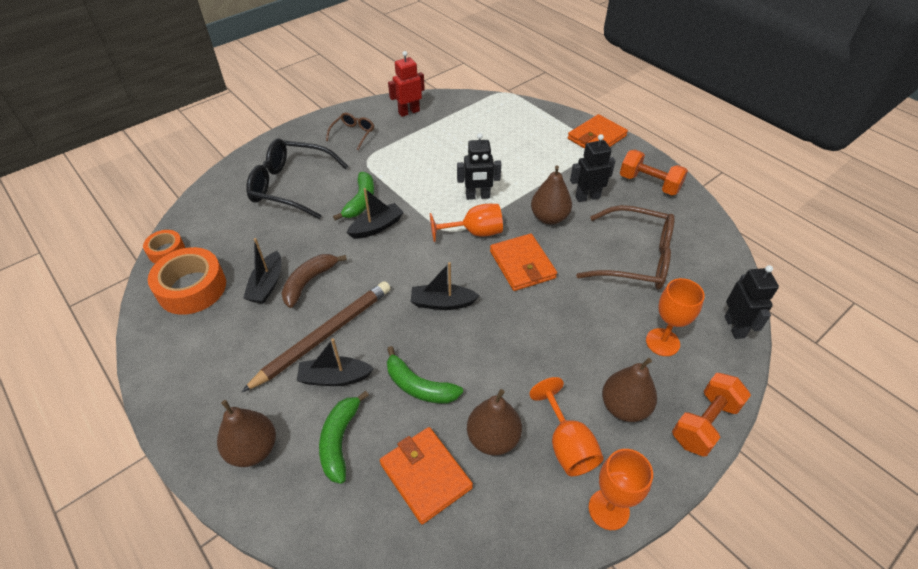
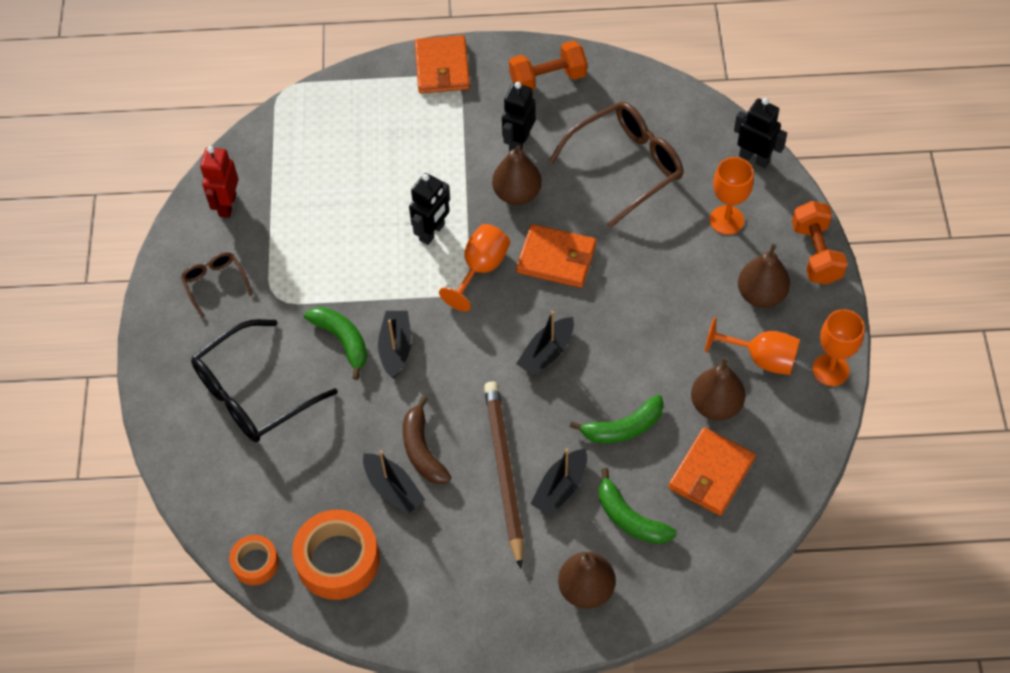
camera: 50 degrees left, 10 degrees up
orange wallet [380,427,473,525] -> orange wallet turned 60 degrees counterclockwise [668,427,756,516]

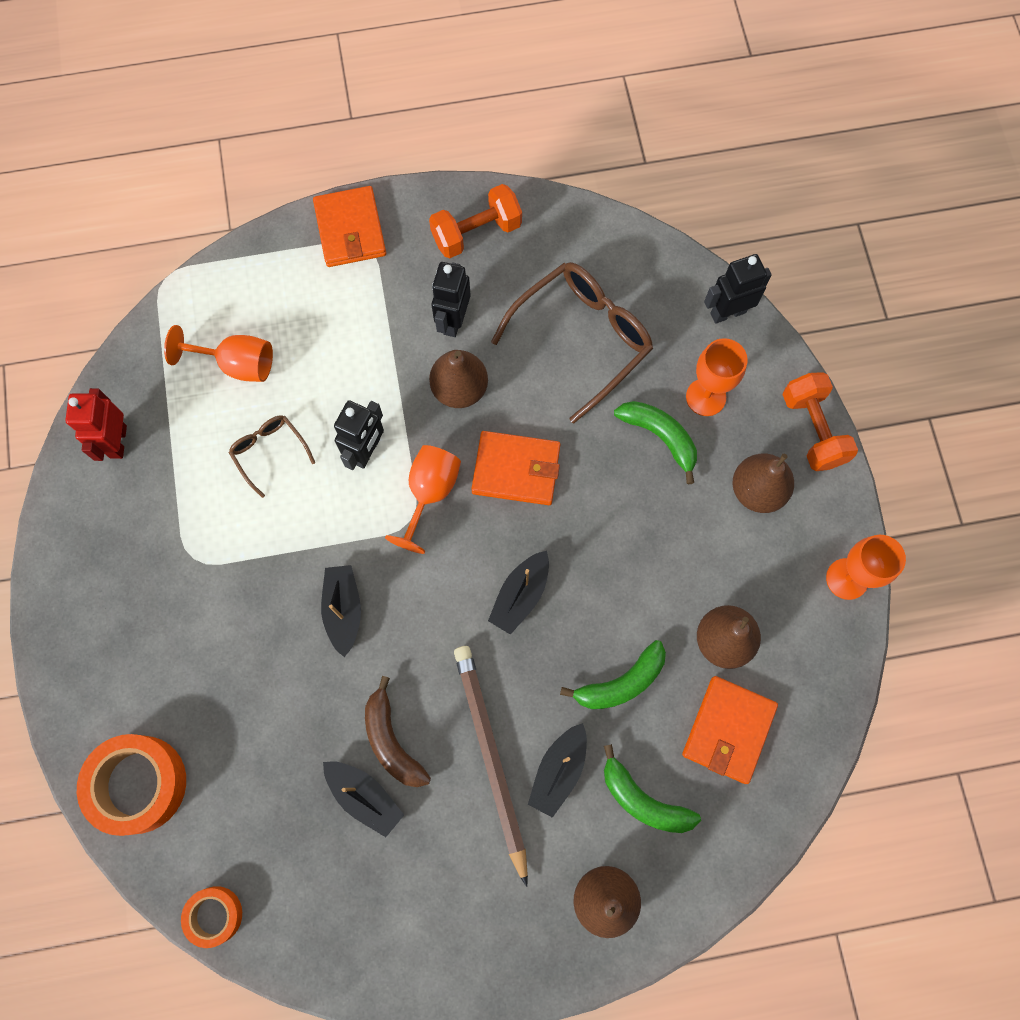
camera: 10 degrees left, 15 degrees up
brown glasses [181,252,252,318] -> brown glasses moved to [229,415,315,498]
black glasses [191,319,338,442] -> none
orange tape [292,510,380,600] -> orange tape moved to [77,734,186,836]
green banana [304,307,367,380] -> green banana moved to [614,401,697,484]
orange goblet [705,317,800,375] -> orange goblet moved to [164,325,273,382]
black robot [734,98,787,168] -> black robot turned 45 degrees counterclockwise [704,254,772,324]

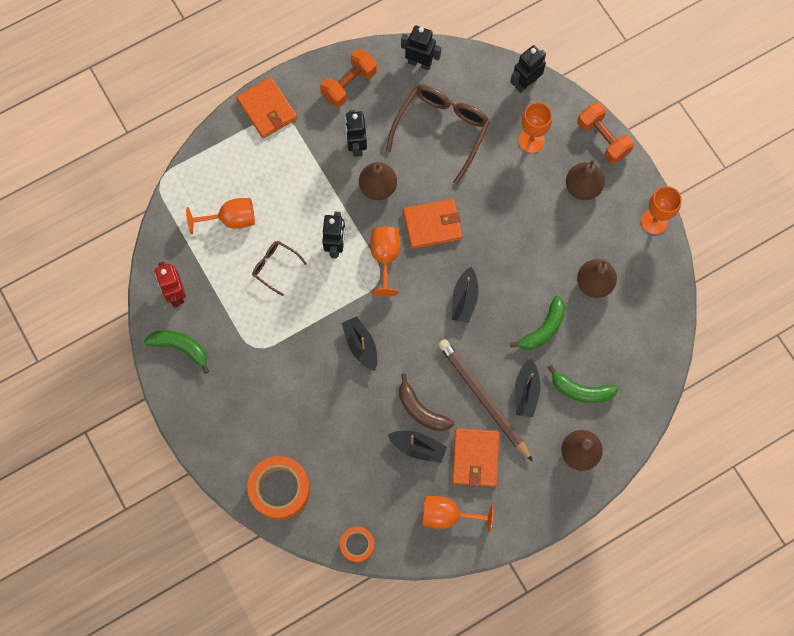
camera: 20 degrees left, 0 degrees up
green banana [614,401,697,484] -> green banana moved to [144,331,209,373]
orange wallet [682,676,778,784] -> orange wallet moved to [452,428,499,487]
none -> black robot [401,25,441,70]
none -> orange goblet [422,496,494,533]

